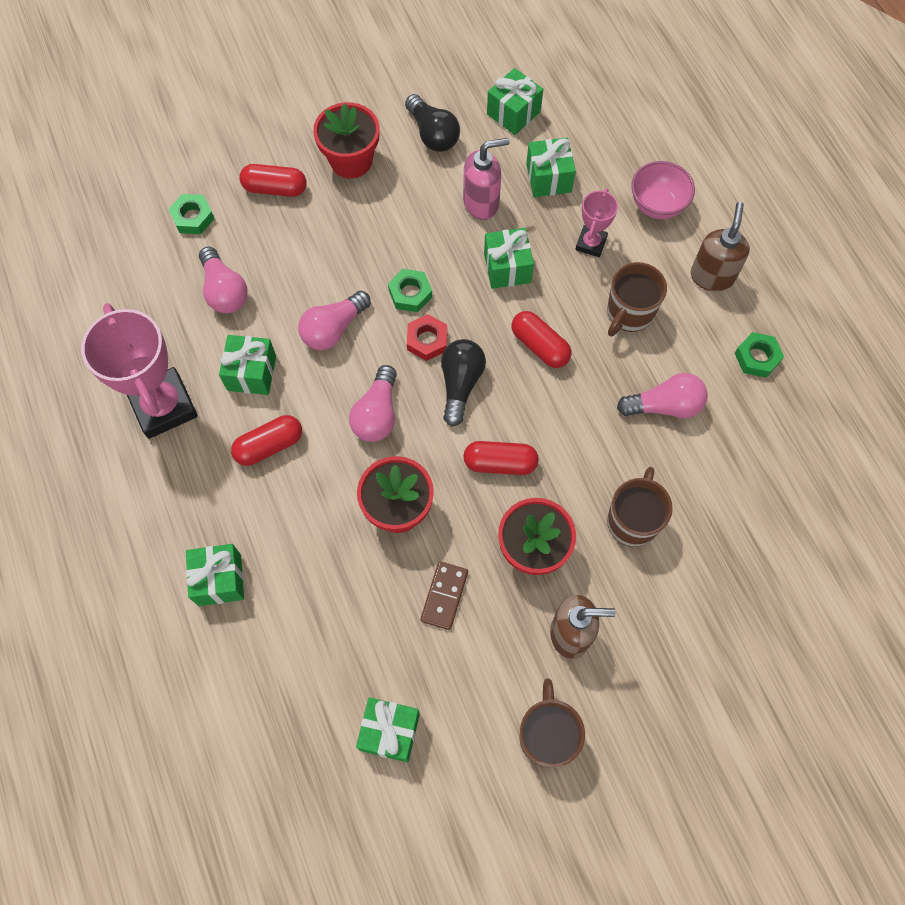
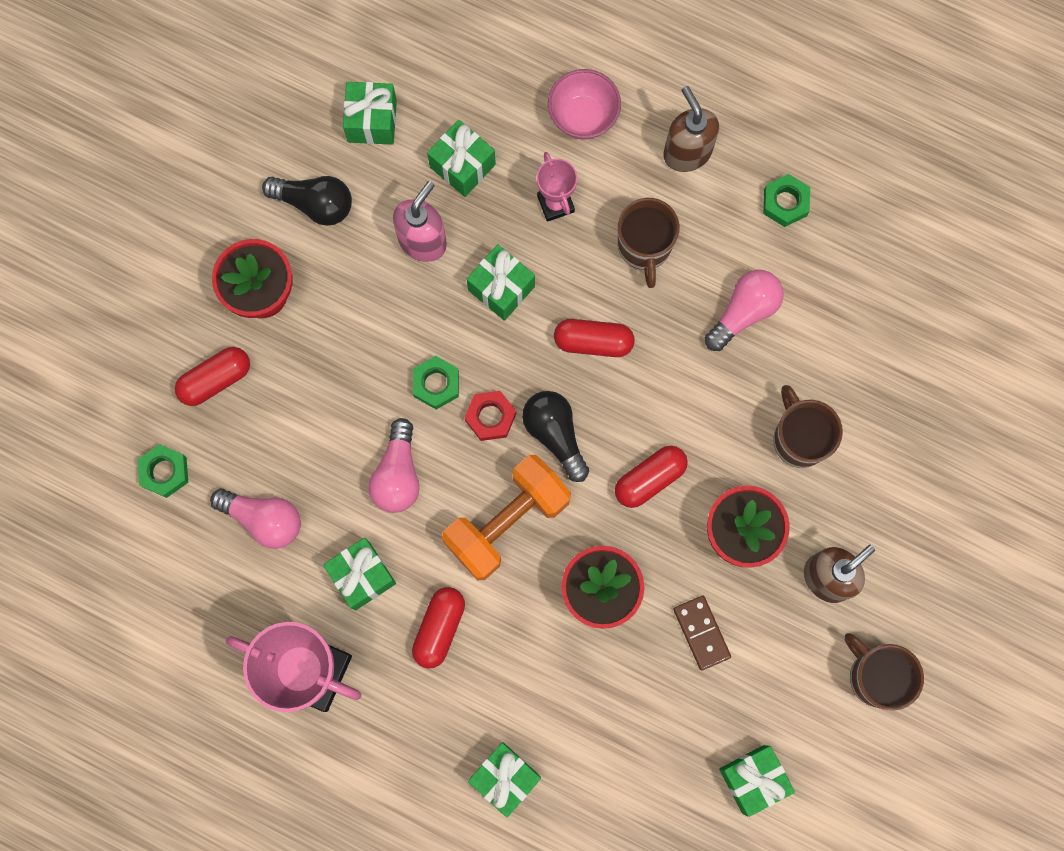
camera: 40 degrees left, 10 degrees up
pink light bulb [349,365,397,442] -> orange dumbbell [442,455,571,580]

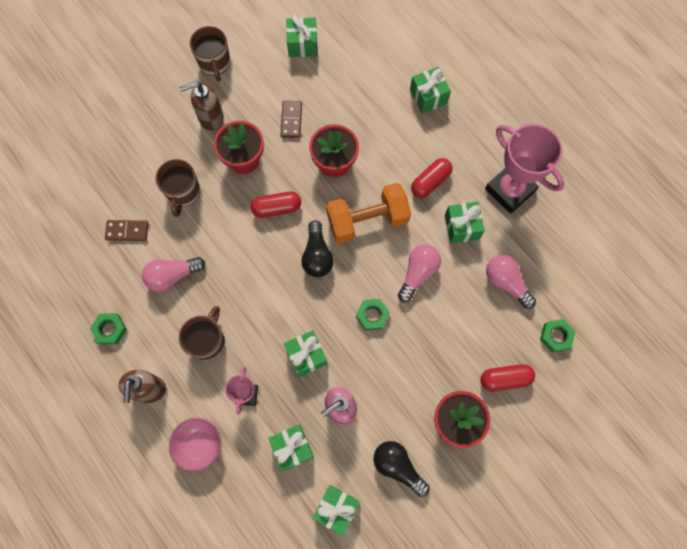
camera: 155 degrees left, 5 degrees down
red nut [464,391,516,441] -> none
red capsule [554,319,635,357] -> none
none -> brown domino [105,220,148,241]

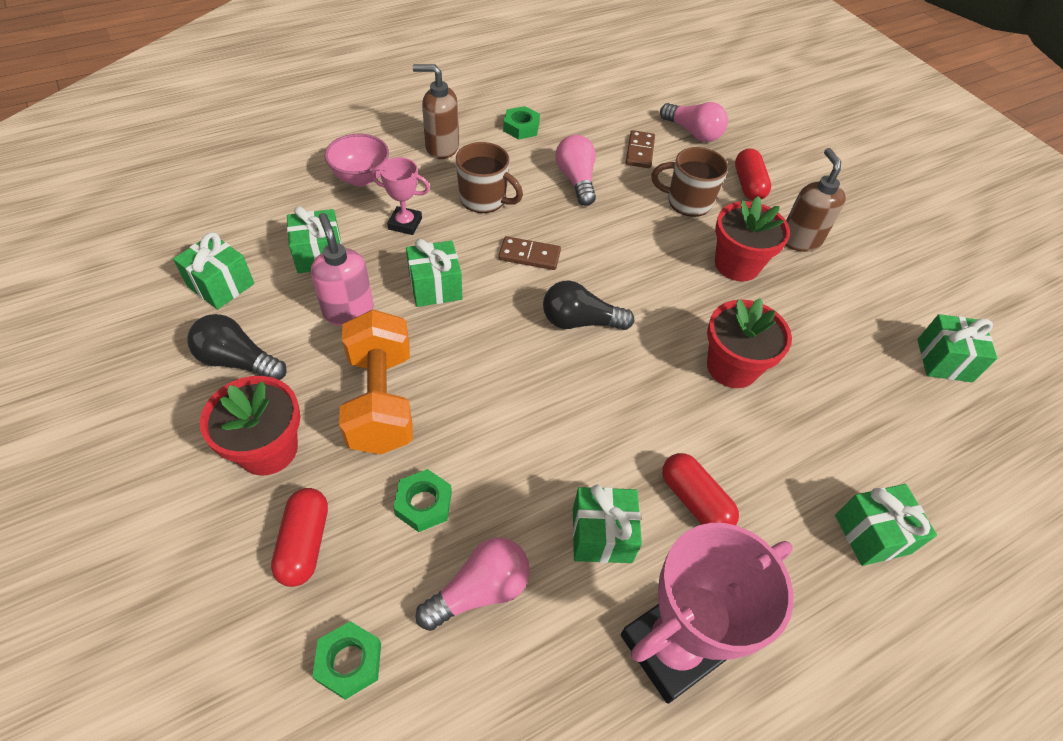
camera: 95 degrees right, 20 degrees down
brown mug [190,26,230,82] -> none
red capsule [251,191,301,218] -> red capsule moved to [735,148,771,201]
brown domino [280,101,302,138] -> brown domino moved to [498,236,561,270]
orange dumbbell [326,183,411,243] -> orange dumbbell moved to [339,310,413,454]
green nut [356,299,390,331] -> green nut moved to [393,469,452,532]
black light bulb [373,441,430,497] -> black light bulb turned 120 degrees counterclockwise [187,314,287,380]
pink light bulb [398,244,441,303] -> pink light bulb moved to [660,102,728,142]

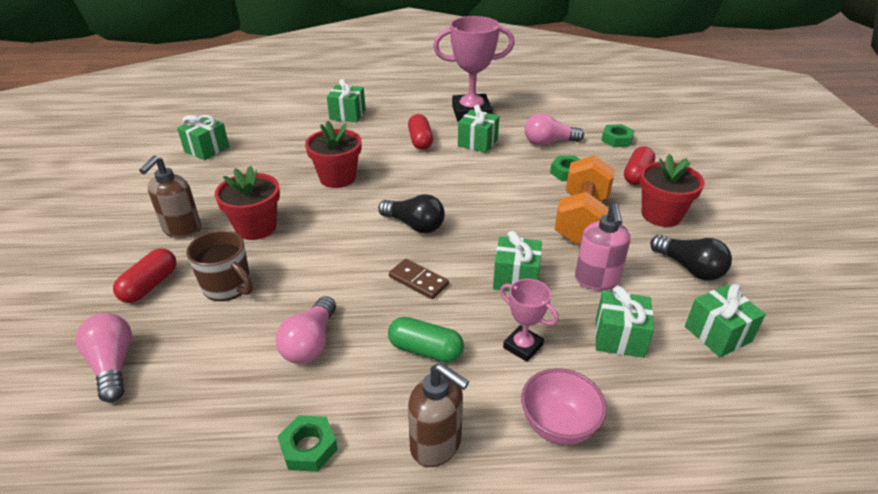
camera: 150 degrees left, 15 degrees down
brown mug [456,142,523,213] -> green capsule [388,317,464,363]
brown domino [626,130,655,168] -> none

